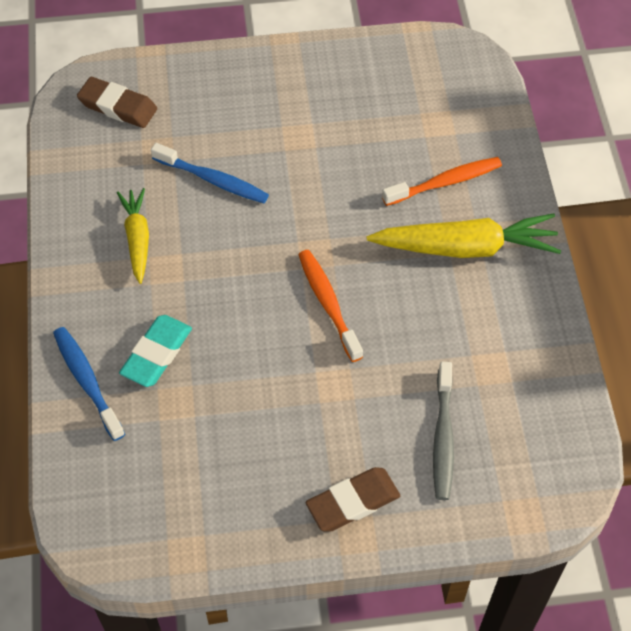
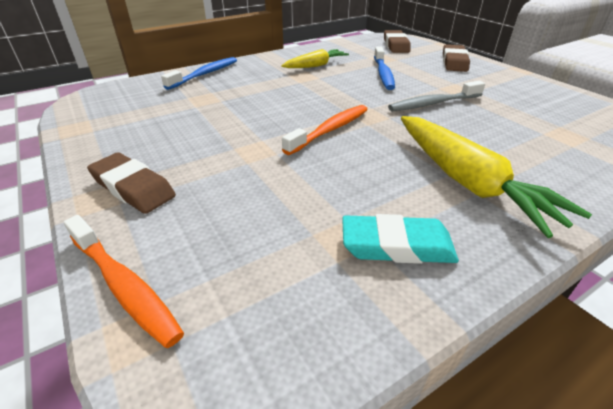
camera: 65 degrees right, 20 degrees down
turquoise eraser [119,315,192,387] -> turquoise eraser moved to [342,214,459,264]
orange toothbrush [382,157,502,206] -> orange toothbrush moved to [64,215,184,348]
grey toothbrush [433,362,454,500] -> grey toothbrush moved to [388,81,485,111]
none -> brown eraser [443,44,470,72]

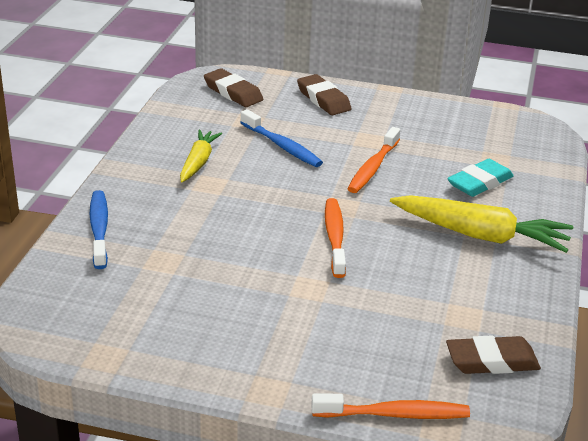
camera: 45 degrees left, 5 degrees down
brown eraser [87,152,176,214] -> brown eraser moved to [446,335,541,374]
turquoise eraser [342,214,459,264] -> turquoise eraser moved to [447,159,514,197]
grey toothbrush [388,81,485,111] -> orange toothbrush [348,127,400,193]

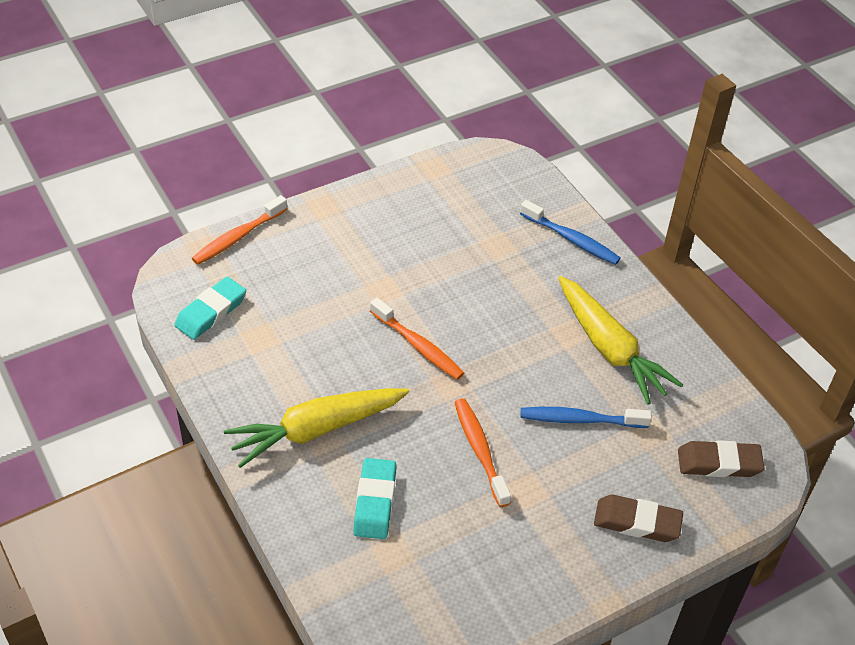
camera: 135 degrees right, 15 degrees up
yellow carrot [180,129,222,182] -> yellow carrot [558,276,683,405], size x1.67
brown eraser [446,335,541,374] -> turquoise eraser [174,277,246,340]

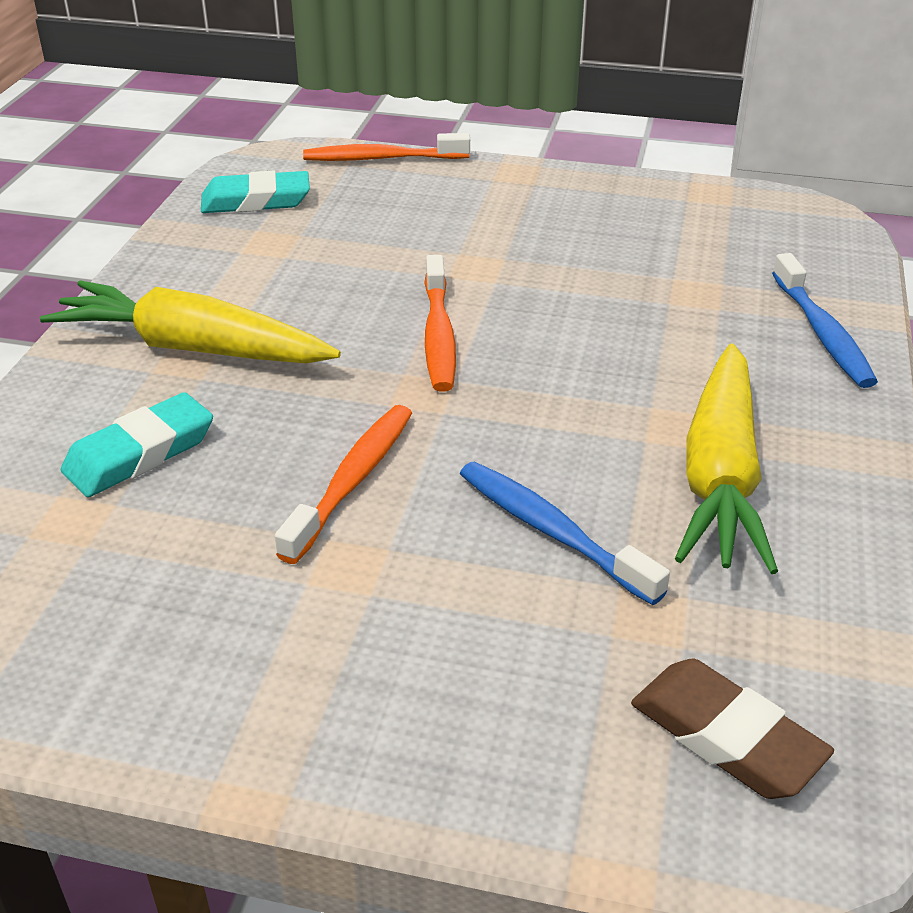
camera: 45 degrees right, 10 degrees down
brown eraser [594,495,683,542] -> none

